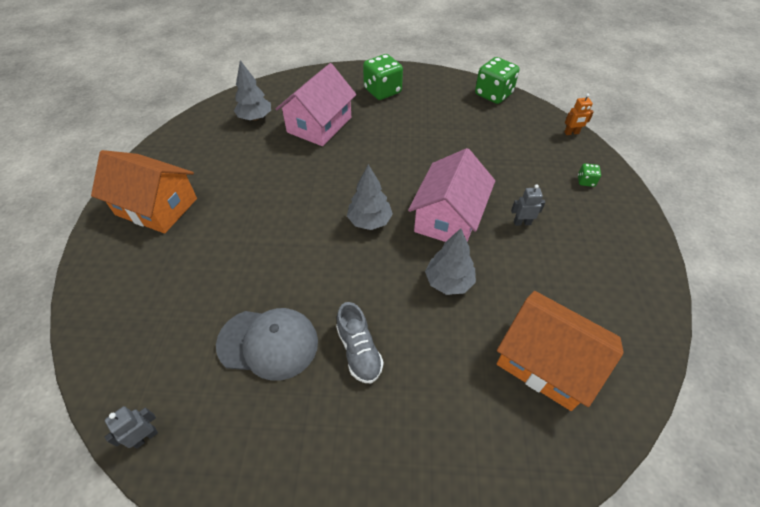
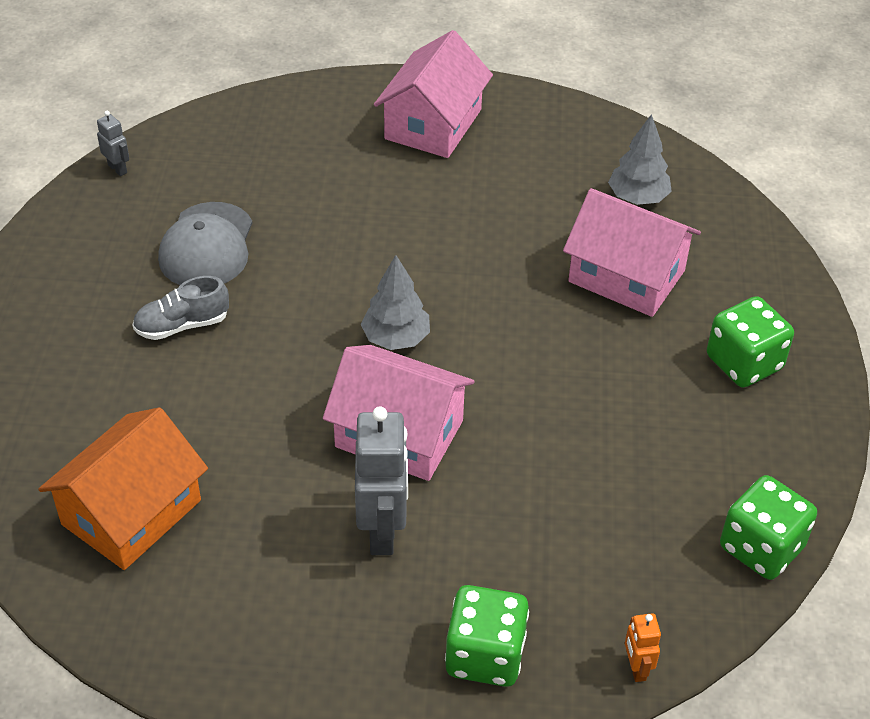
camera: 90 degrees right, 5 degrees down
orange house [91,150,197,233] -> pink house [374,30,493,158]
grey tree [425,228,476,295] -> none
grey robot [511,184,545,226] -> grey robot [355,407,408,555], size x2.08
green dice [578,163,601,187] -> green dice [445,585,529,687], size x2.16

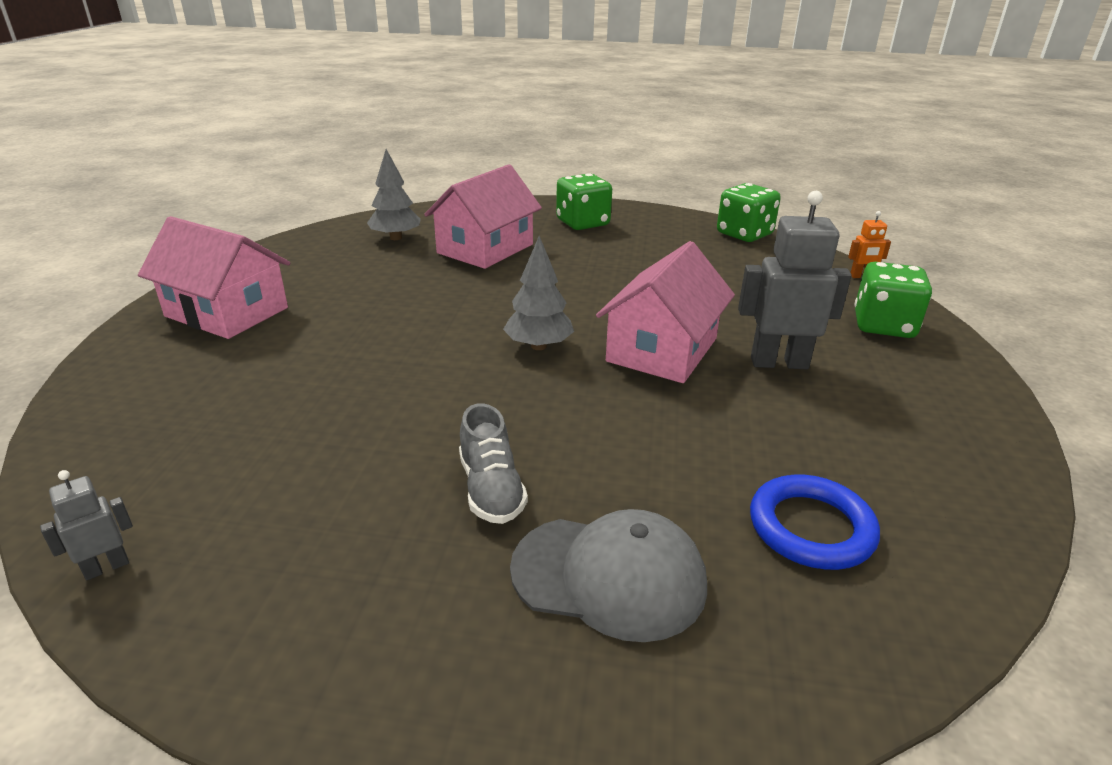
camera: 85 degrees left, 15 degrees down
orange house [38,407,208,570] -> blue ring [750,475,880,570]
grey cap [158,202,252,285] -> grey cap moved to [510,509,707,642]

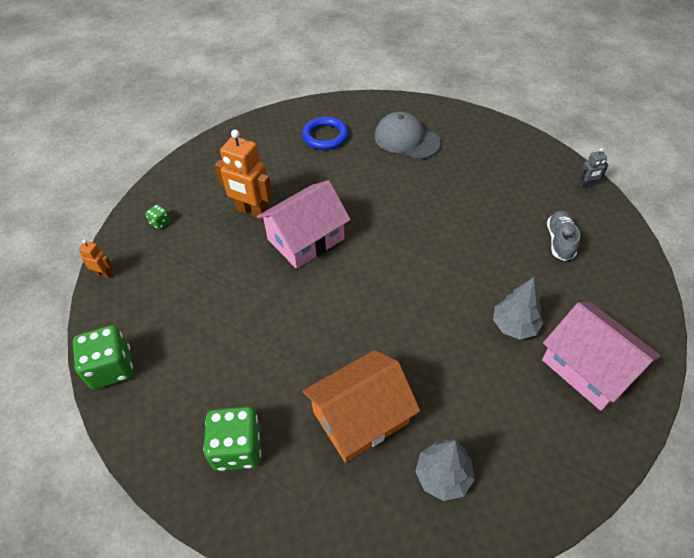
camera: 155 degrees left, 20 degrees up
pink house [424,164,542,269] -> orange house [303,350,420,463]
grey shoe [459,403,528,524] -> grey shoe moved to [547,211,580,261]
grey tree [503,236,574,350] -> grey tree moved to [493,277,543,339]
grey robot [738,191,852,369] -> orange robot [215,130,273,220]
green dice [854,262,932,338] -> green dice [145,204,171,230], size x0.46

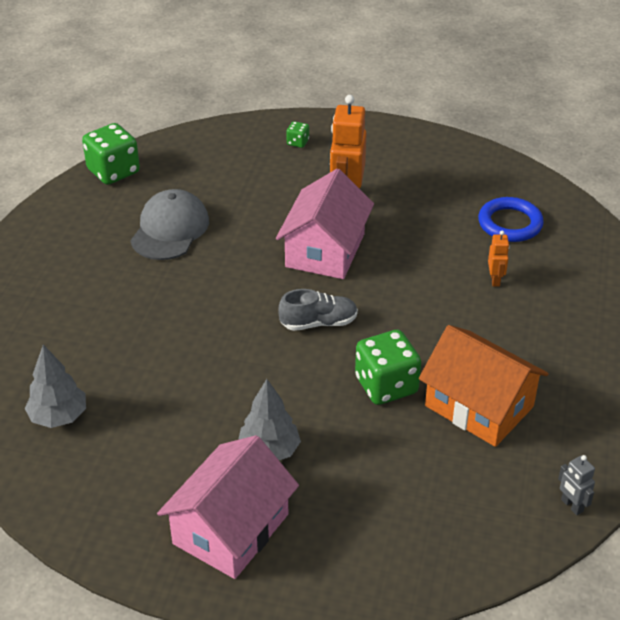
camera: 70 degrees right, 10 degrees down
orange robot [79,239,112,278] -> orange robot moved to [488,230,510,287]
green dice [203,406,261,471] -> green dice moved to [355,330,421,405]
pink house [257,180,351,269] -> pink house turned 75 degrees clockwise [276,169,374,279]
orange house [303,350,420,463] -> orange house moved to [419,325,549,447]
grey cap [375,112,441,159] -> grey cap moved to [130,189,209,260]
grey shoe [547,211,580,261] -> grey shoe moved to [278,289,358,331]

